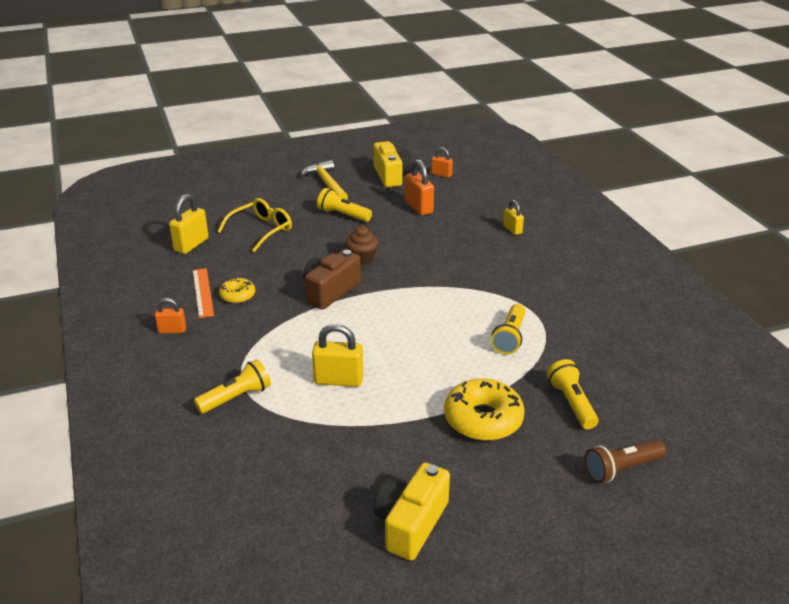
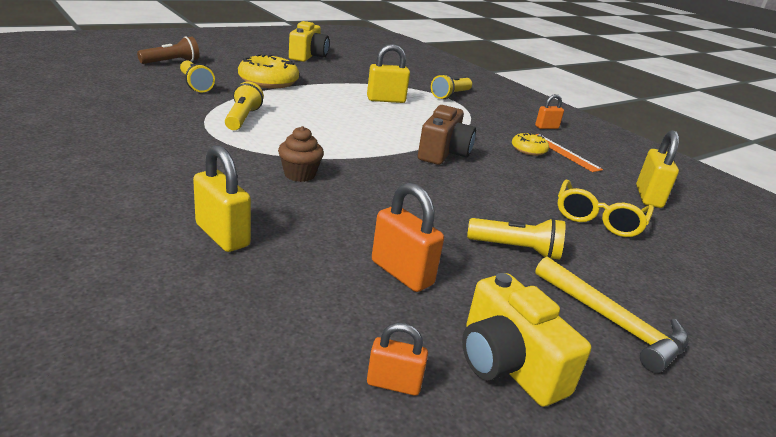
camera: 160 degrees right, 5 degrees down
brown cupcake [345,226,378,265] -> brown cupcake moved to [278,126,324,182]
yellow padlock [503,200,524,235] -> yellow padlock [193,145,251,252], size x1.64

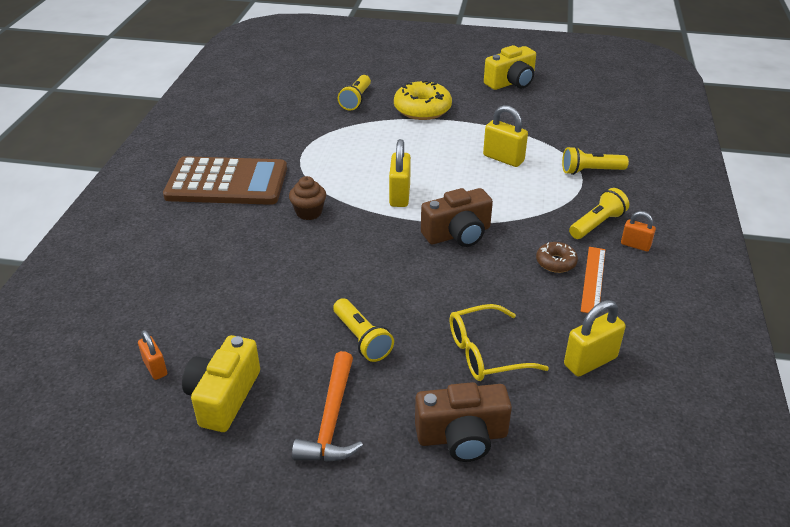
camera: 50 degrees right, 10 degrees up
brown flashlight [137,36,199,64] -> none
yellow padlock [193,145,251,252] -> yellow padlock moved to [389,139,411,207]
yellow flashlight [225,81,264,130] -> yellow flashlight moved to [569,188,629,239]
orange padlock [372,182,444,292] -> none
yellow donut [512,133,549,156] -> brown donut [536,242,578,273]
yellow hammer [535,256,688,373] -> orange hammer [292,351,363,462]
none -> brown calculator [163,156,287,205]
none -> brown camera [415,382,512,462]

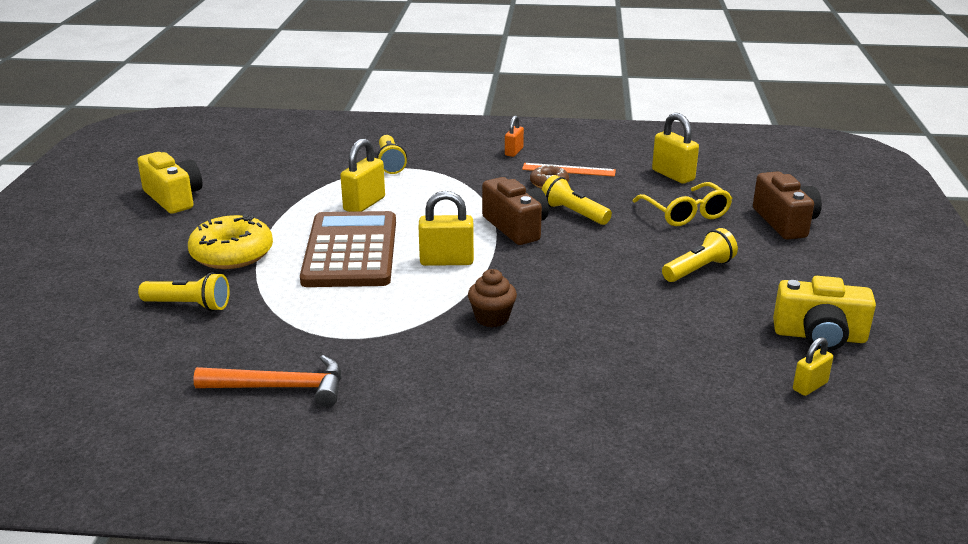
camera: 95 degrees left, 10 degrees down
orange padlock [138,330,167,380] -> yellow padlock [793,337,833,396]
brown calculator [163,156,287,205] -> brown calculator moved to [300,211,396,287]
orange hammer [292,351,363,462] -> orange hammer moved to [193,355,341,407]
yellow flashlight [569,188,629,239] -> yellow flashlight moved to [542,175,612,225]

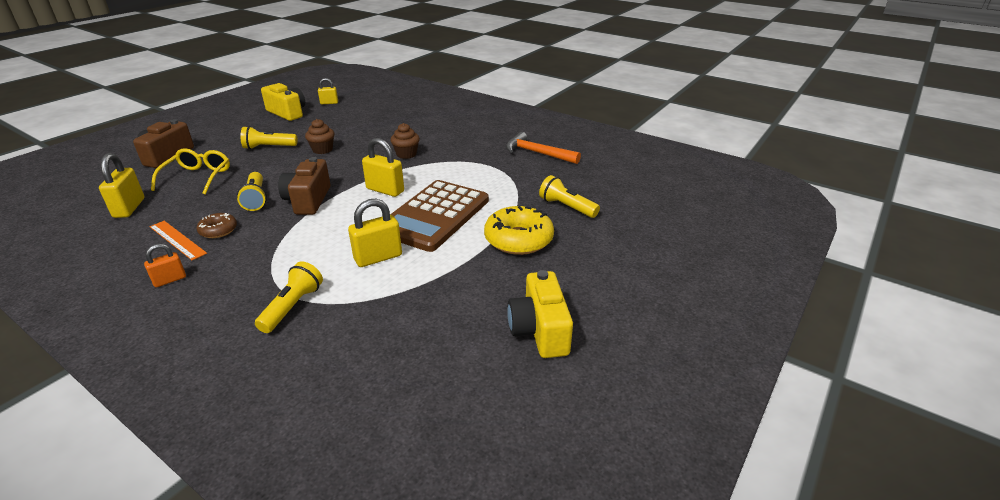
camera: 150 degrees left, 5 degrees up
none -> brown cupcake [305,119,335,154]

